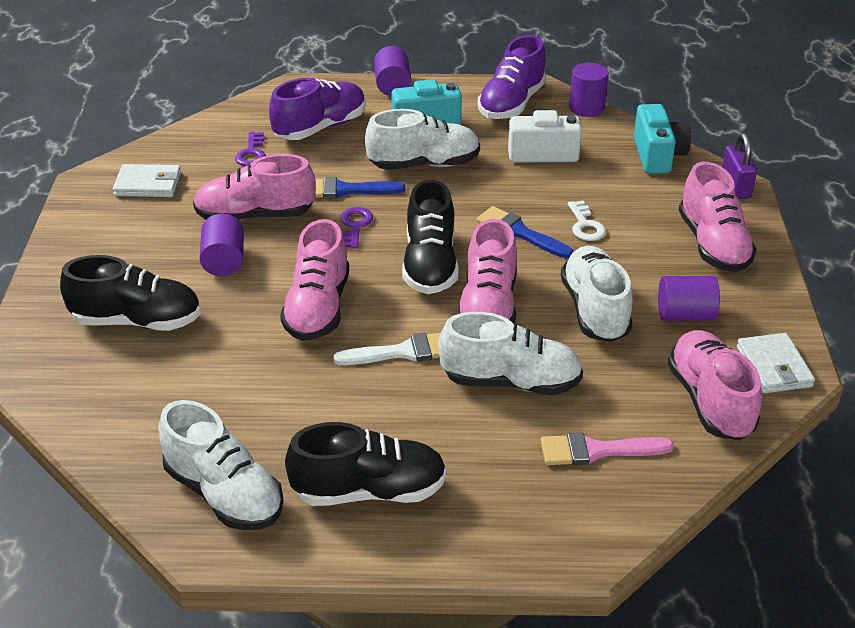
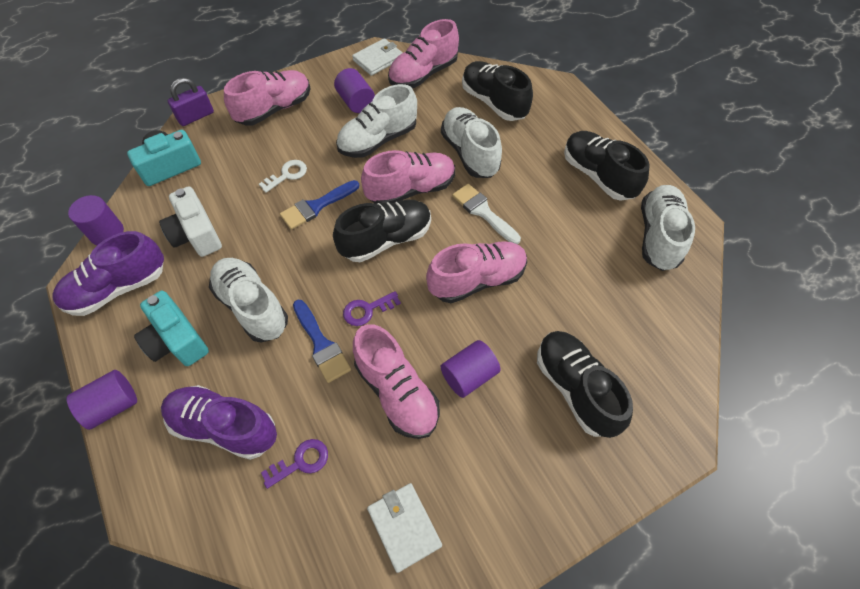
camera: 120 degrees left, 20 degrees up
blue brush [476,206,573,258] -> blue brush turned 45 degrees clockwise [280,180,359,230]
purple shoe [478,35,546,119] -> purple shoe turned 150 degrees clockwise [53,231,164,316]
pink brush [540,433,674,465] -> black shoe [462,61,533,121]

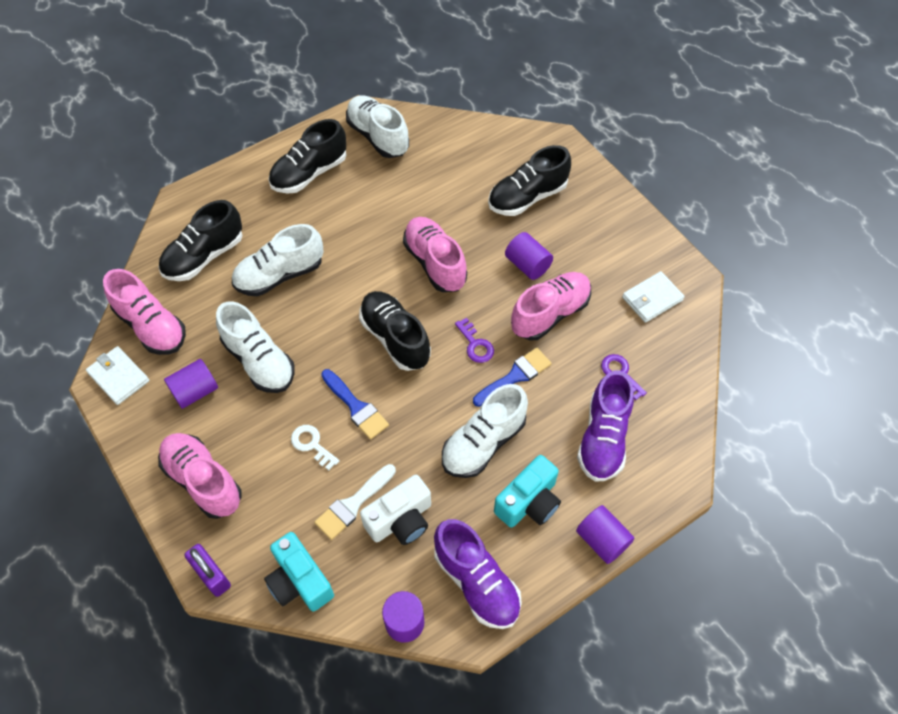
camera: 95 degrees left, 0 degrees up
pink shoe [361,150,455,204] -> none
white brush [452,184,521,244] -> white brush moved to [314,464,396,540]
white shoe [641,185,695,271] -> white shoe turned 45 degrees clockwise [346,95,409,158]

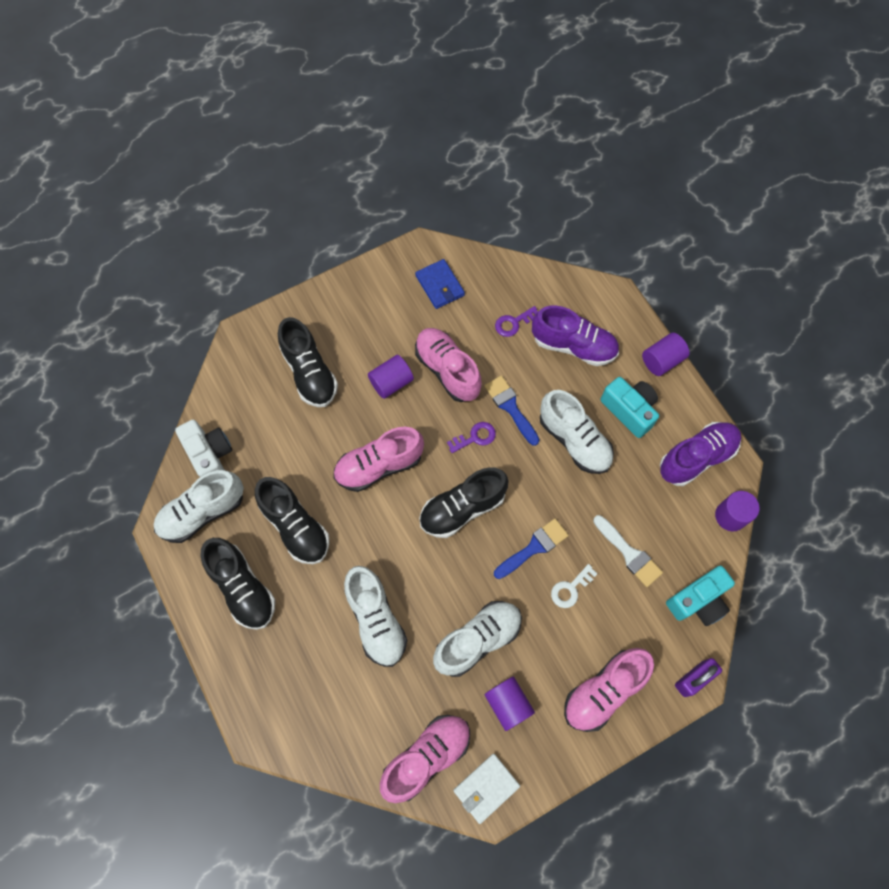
camera: 85 degrees left, 10 degrees up
black shoe [159,200,243,281] -> black shoe moved to [255,477,329,564]
white camera [360,475,431,545] -> white camera moved to [175,420,232,477]
white wallet [622,271,685,323] -> blue wallet [415,259,465,309]

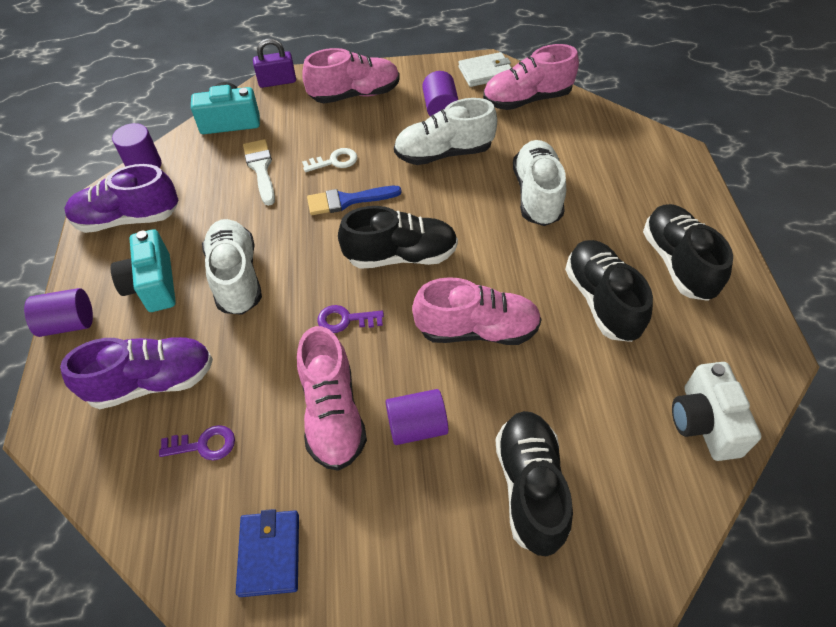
camera: 155 degrees left, 15 degrees down
white shoe [154,470,244,543] -> none
blue brush [484,375,539,446] -> none
purple shoe [532,306,619,366] -> purple shoe turned 120 degrees clockwise [60,337,213,409]

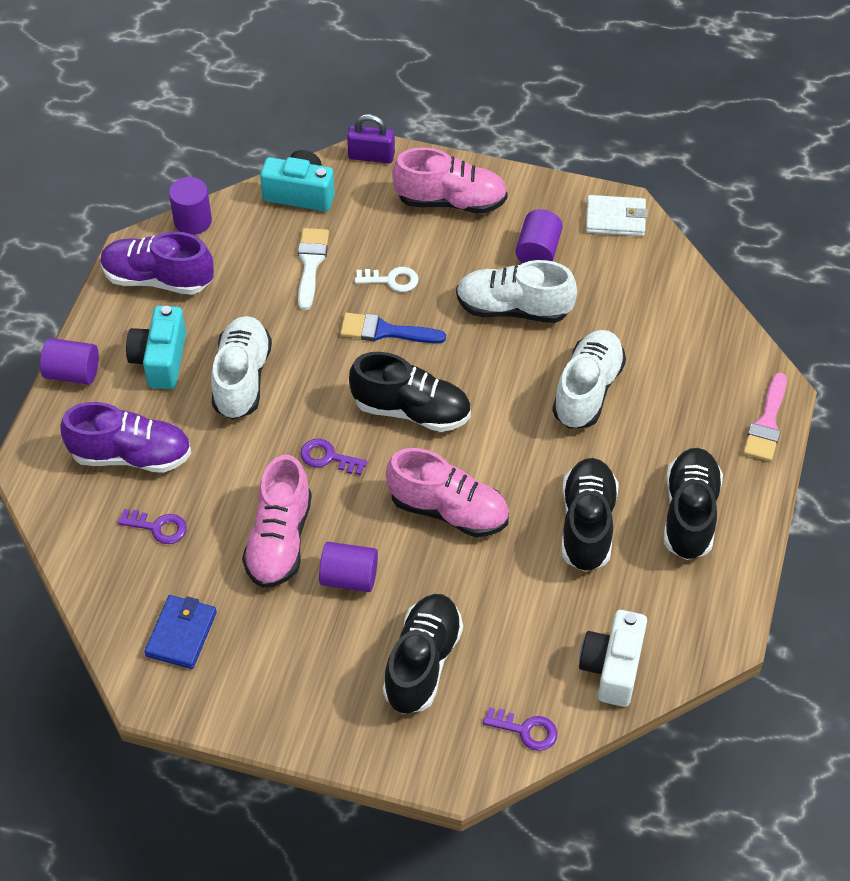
camera: 20 degrees right, 0 degrees up
pink shoe [483,44,579,110] -> none
none -> purple key [483,707,557,751]
none -> pink brush [743,373,787,462]

